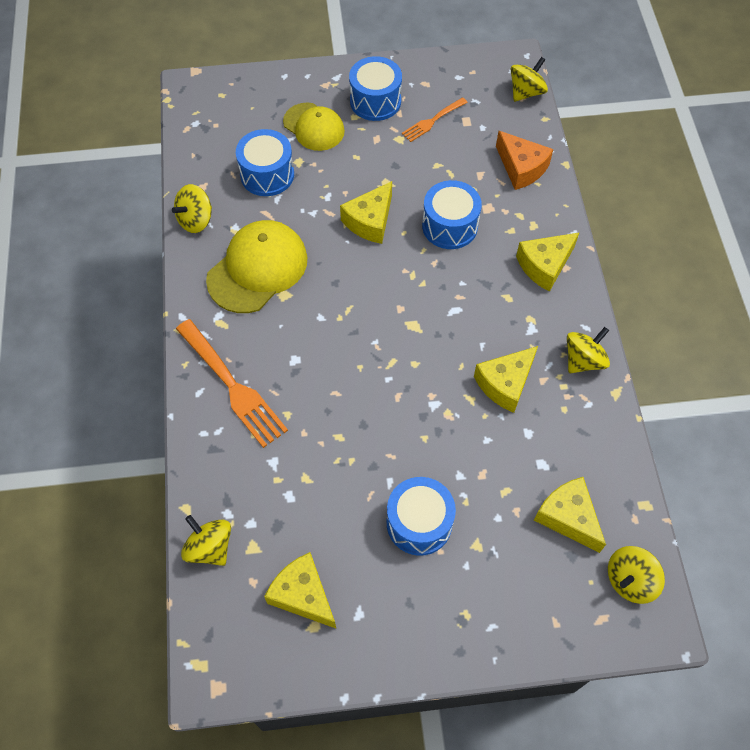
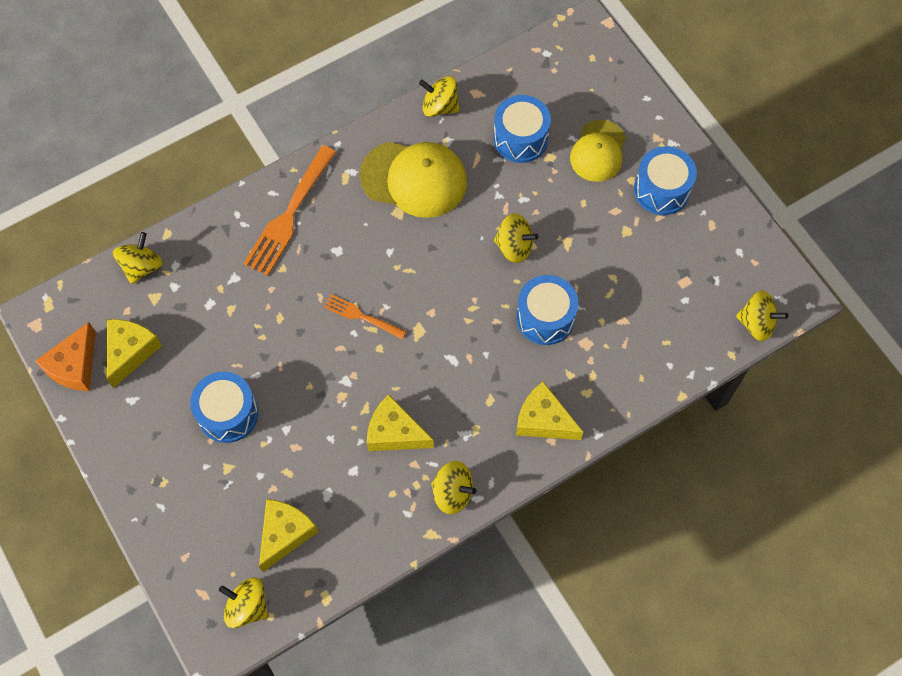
camera: 65 degrees right, 5 degrees up
yellow cheese [340,181,392,244] -> yellow spinning top [494,214,538,263]
orange fork [402,97,468,142] -> orange fork moved to [324,294,406,339]
orange cheese [496,131,553,190] -> orange cheese moved to [35,322,96,391]

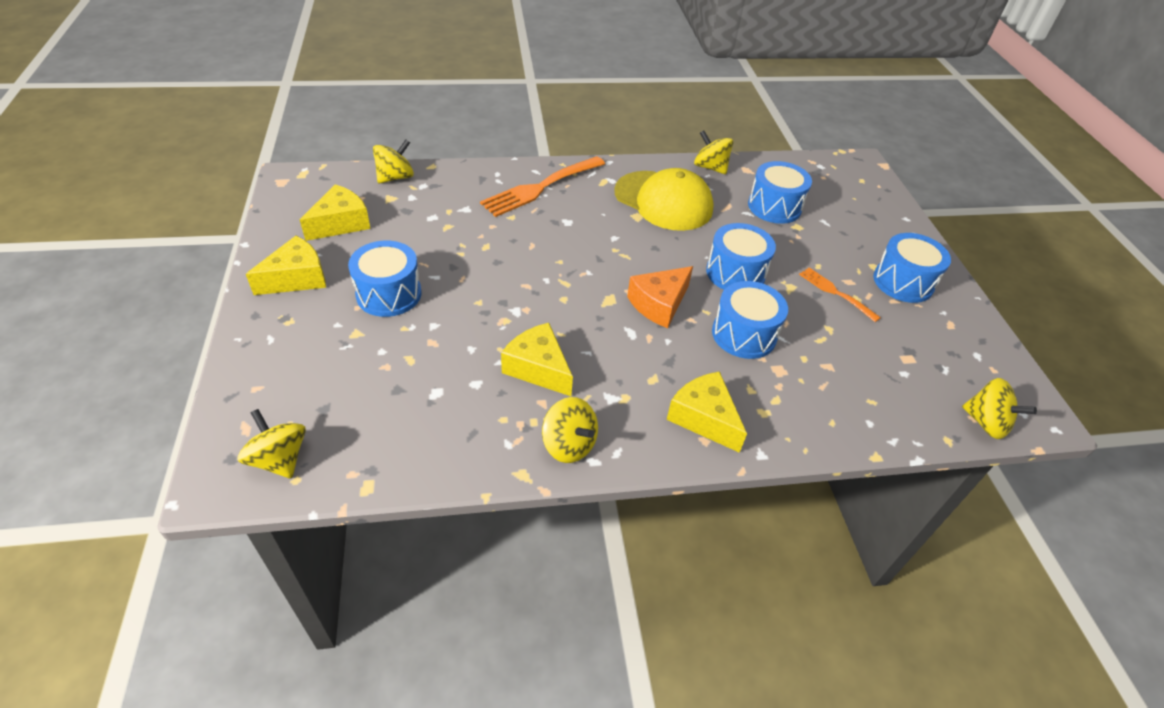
camera: 20 degrees right, 20 degrees down
orange cheese [35,322,96,391] -> orange cheese moved to [627,266,693,328]
yellow cheese [259,499,318,572] -> yellow cheese moved to [246,236,326,295]
orange fork [324,294,406,339] -> orange fork moved to [799,268,881,322]
yellow spinning top [494,214,538,263] -> blue drum [706,223,776,290]
yellow cap [570,120,626,182] -> none

